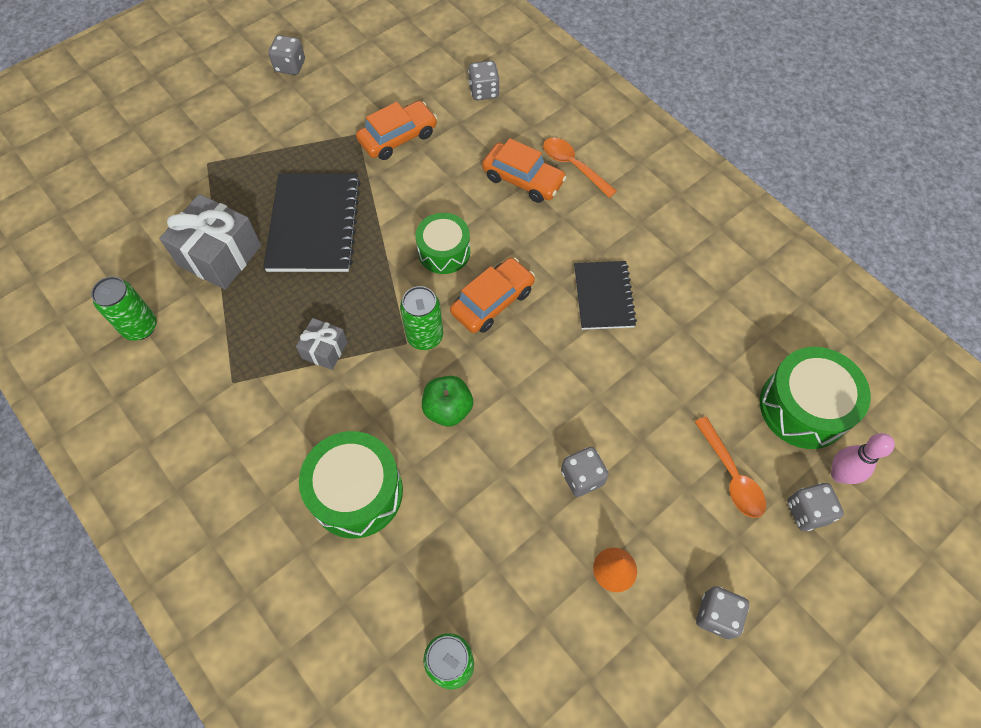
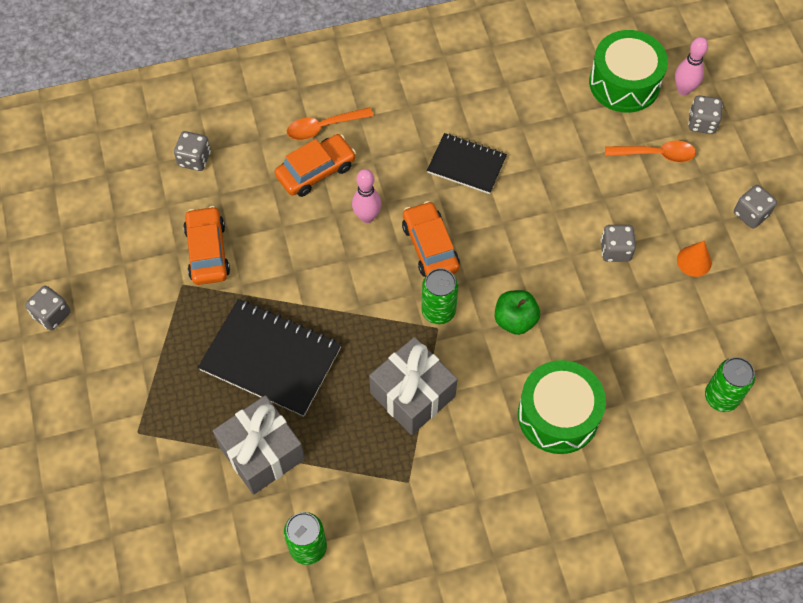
camera: 65 degrees left, 0 degrees up
grey gift [296,318,348,370] -> grey gift [369,337,457,435], size x1.86
green drum [416,213,470,274] -> none
none -> pink bowling pin [352,169,382,223]

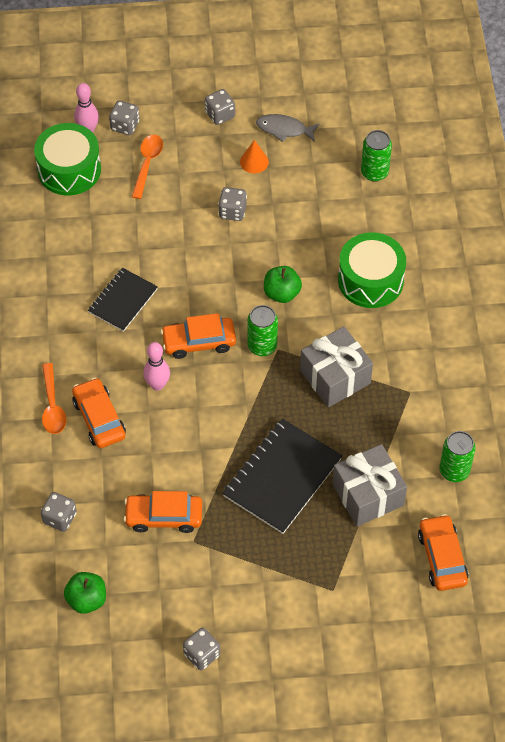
camera: 80 degrees left, 5 degrees down
none -> green apple [64,572,106,614]
none -> grey fish [256,114,320,142]
none -> orange car [418,514,469,591]

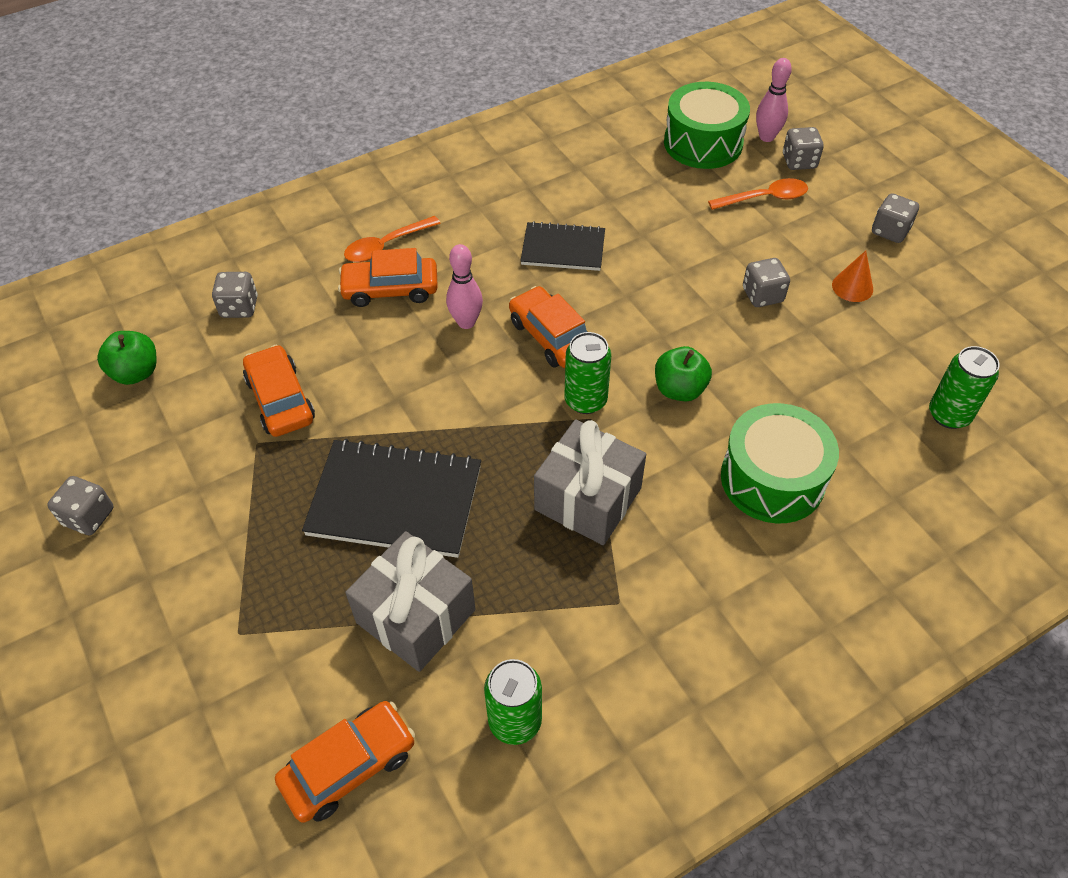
camera: 65 degrees right, 5 degrees down
orange car [72,378,126,448] -> orange car turned 135 degrees counterclockwise [338,248,438,307]
grey fish [256,114,320,142] -> none

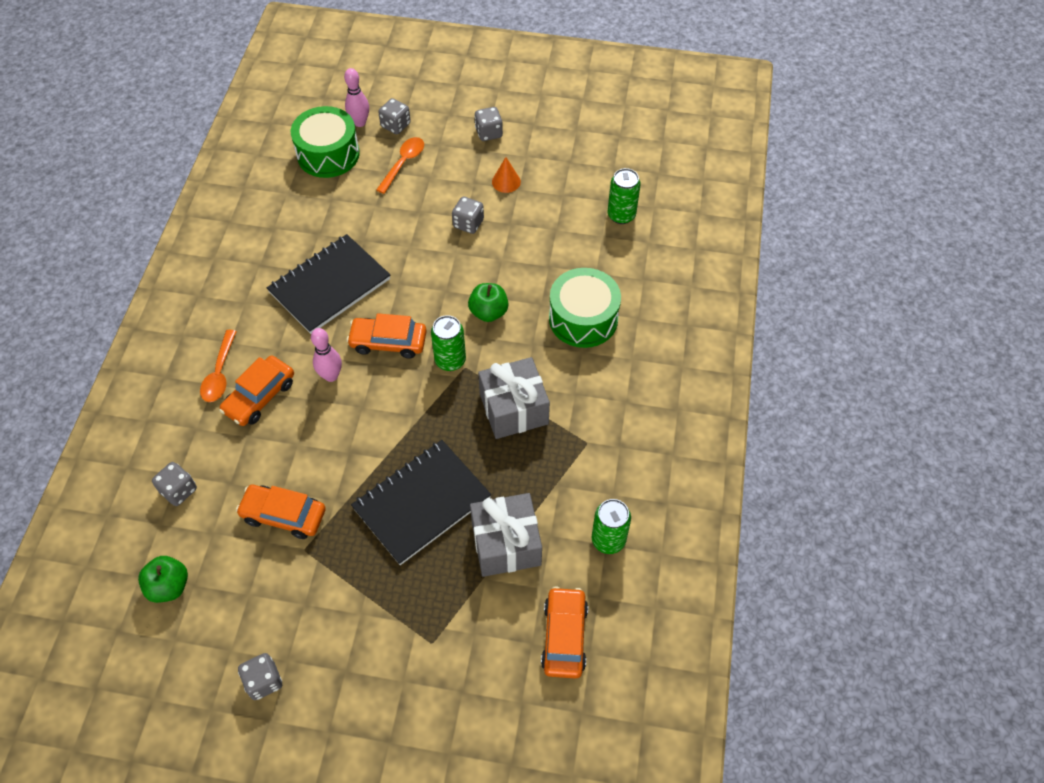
camera: 50 degrees left, 5 degrees up
black notebook [520,221,605,271] -> black notebook [267,234,390,334], size x1.61

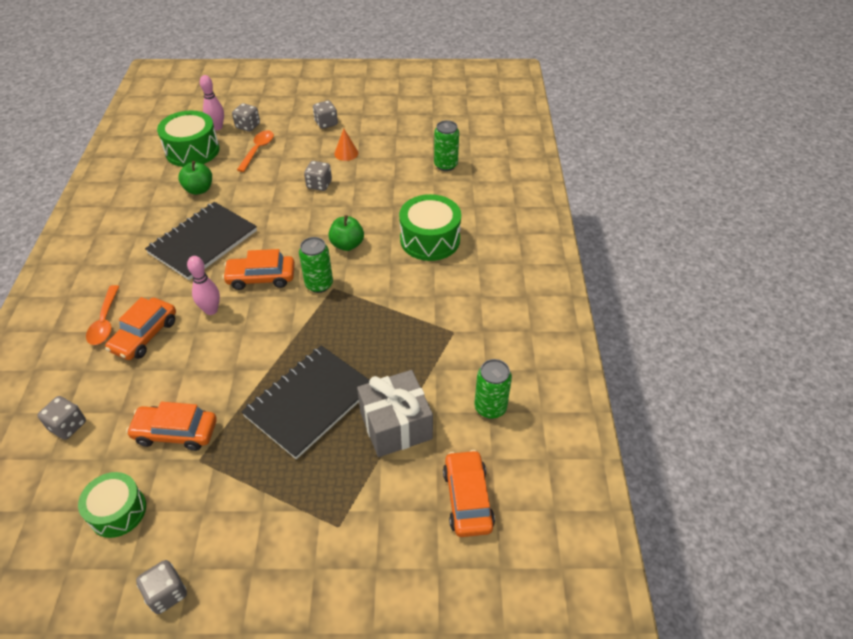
camera: 10 degrees left, 10 degrees down
green apple [138,556,188,603] -> green apple moved to [178,161,212,195]
grey gift [478,357,550,439] -> none
none -> green drum [78,472,146,538]

